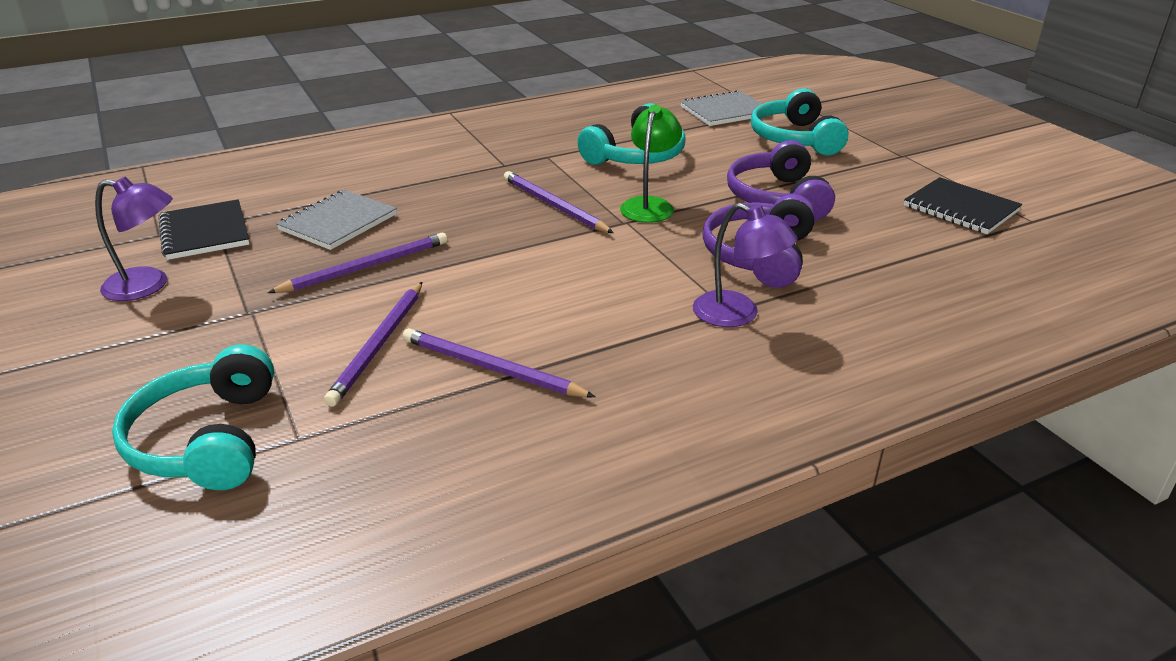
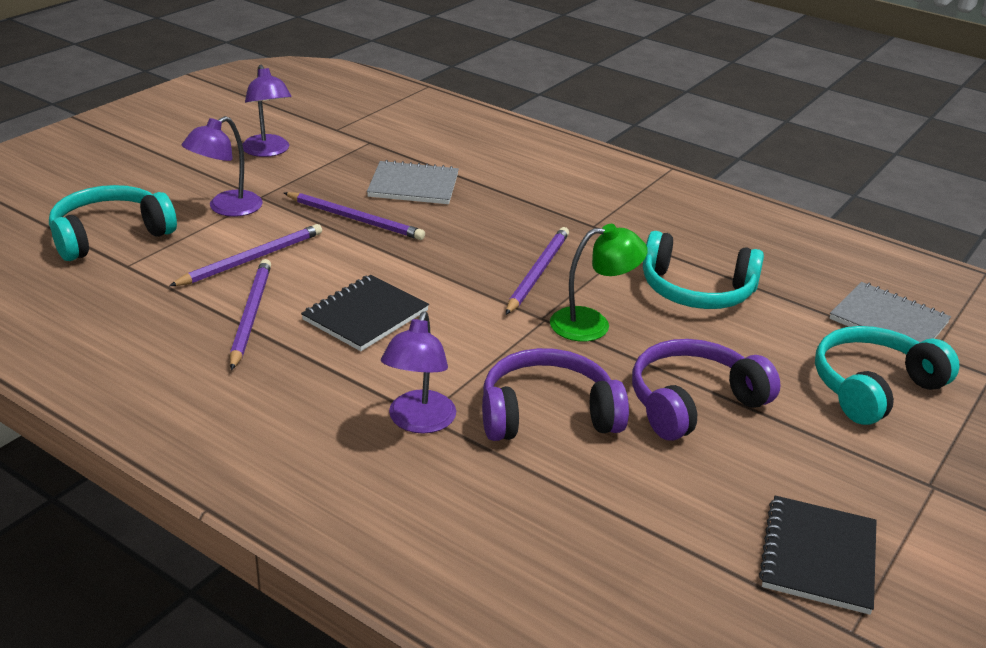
camera: 60 degrees right, 0 degrees up
black notebook [158,199,249,260] -> black notebook moved to [301,275,429,351]
purple pencil [324,282,422,407] -> purple pencil turned 150 degrees clockwise [169,224,322,286]
none -> purple lamp [182,116,263,217]

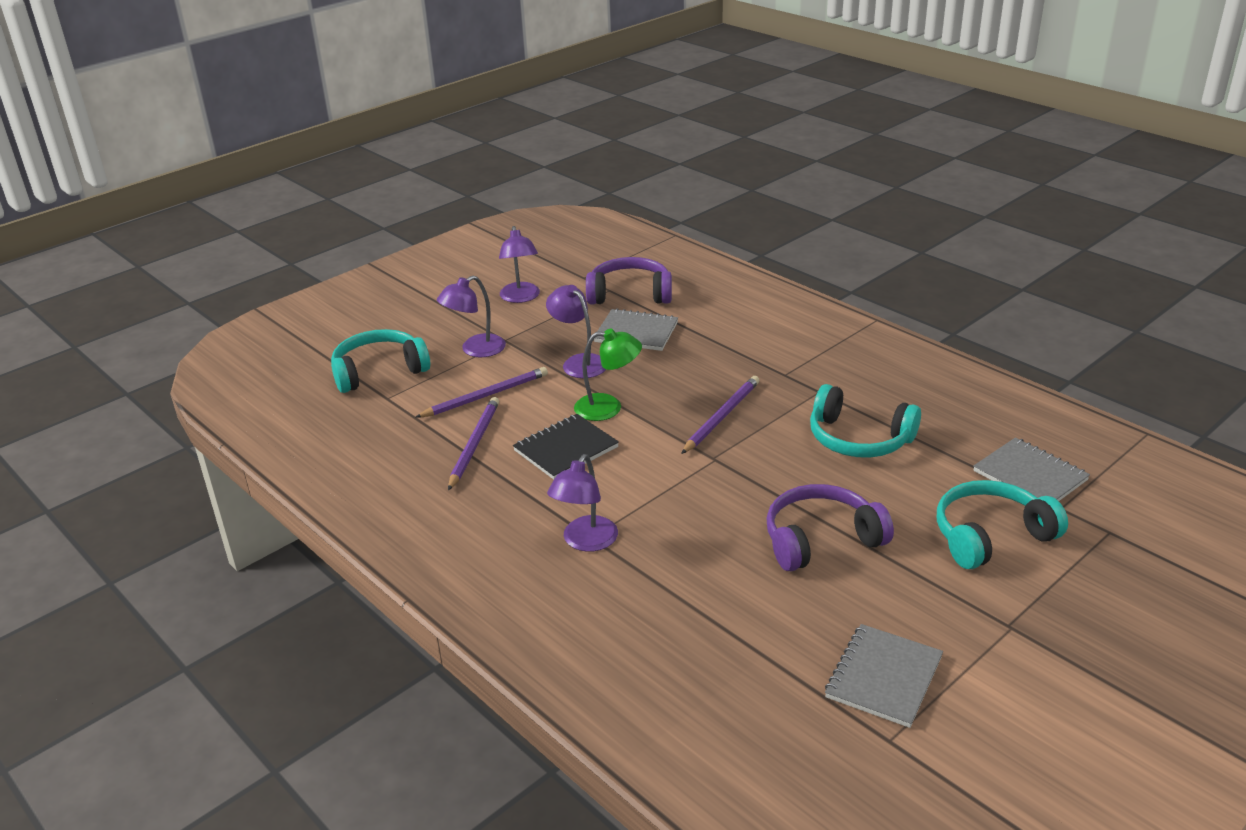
camera: 15 degrees right, 0 degrees up
purple pencil [284,192,425,240] -> purple lamp [546,285,606,378]
purple headphones [482,348,629,441] -> purple headphones moved to [586,257,672,304]
green lamp [550,224,648,341] -> green lamp moved to [574,328,642,421]
black notebook [759,495,877,615] -> grey notebook [825,624,943,728]

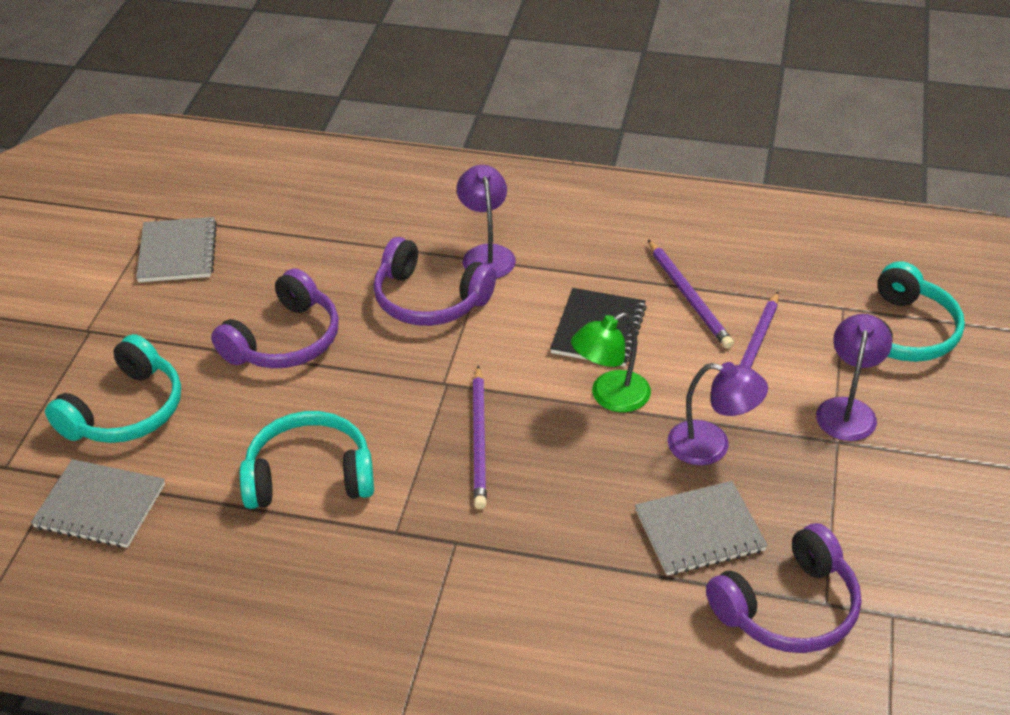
camera: 145 degrees right, 10 degrees up
purple lamp [499,226,540,303] -> none
none -> purple headphones [373,237,496,326]

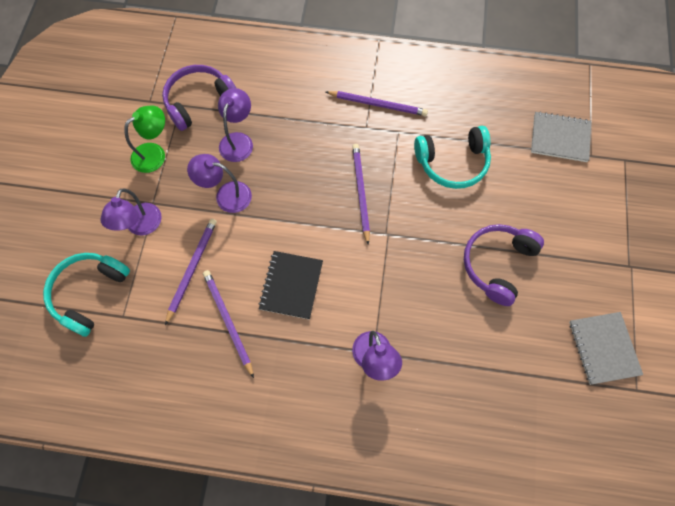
camera: 175 degrees right, 25 degrees up
turquoise headphones [45,334,181,443] -> none
purple headphones [373,237,496,326] -> none
green lamp [571,313,651,412] -> green lamp moved to [124,105,165,173]
grey notebook [635,481,768,576] -> purple lamp [218,88,253,162]
none -> purple pencil [326,91,428,116]

